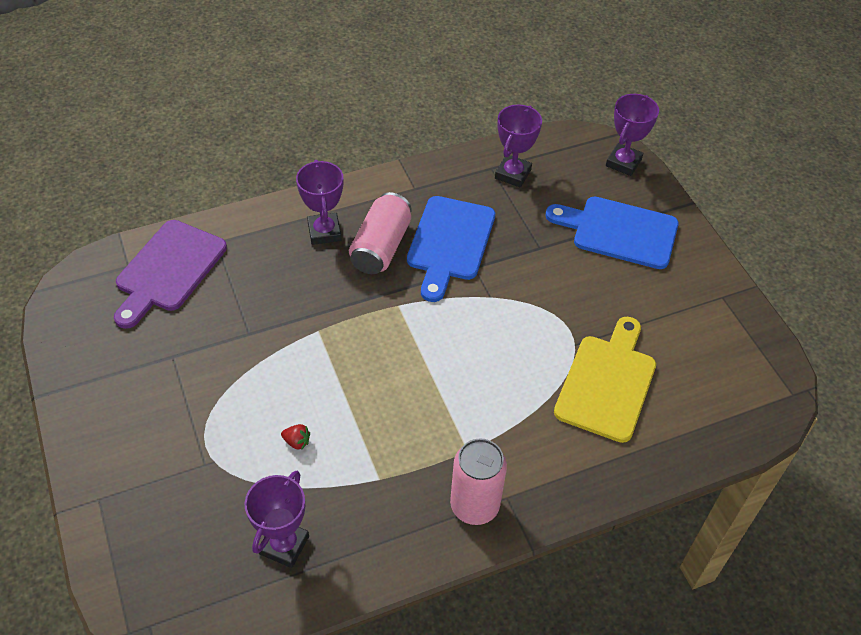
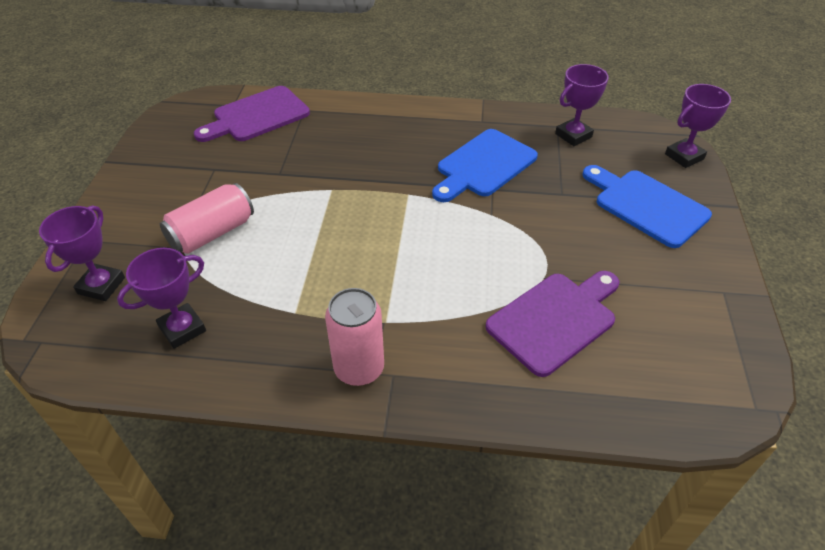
camera: 30 degrees right, 5 degrees down
red strawberry [281,424,310,450] -> none
purple trophy [296,160,343,245] -> purple trophy moved to [39,205,125,301]
pink can [349,192,412,274] -> pink can moved to [160,183,254,254]
yellow cutting board [554,317,656,443] -> purple cutting board [485,271,619,377]

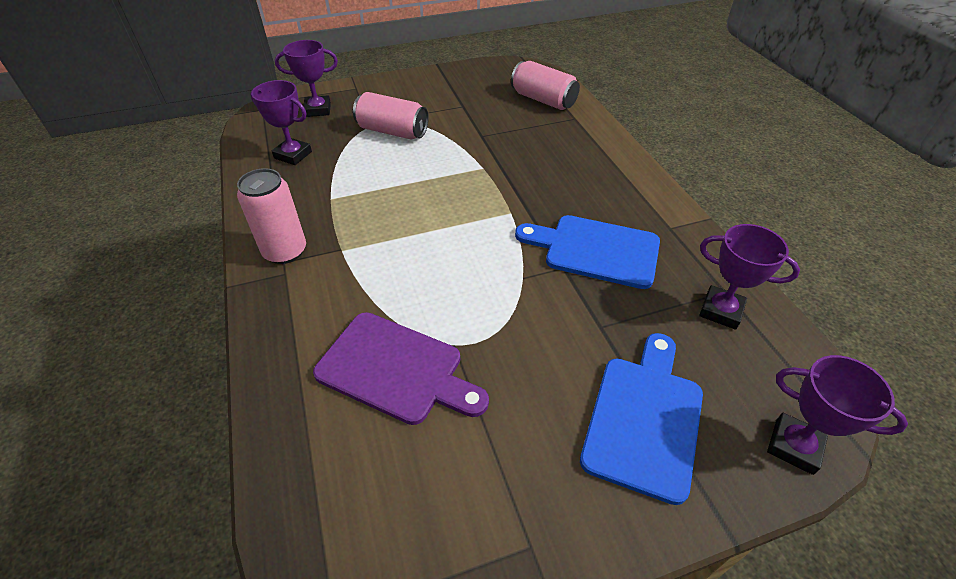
camera: 65 degrees right, 0 degrees up
purple cutting board [194,86,310,142] -> pink can [511,61,580,110]

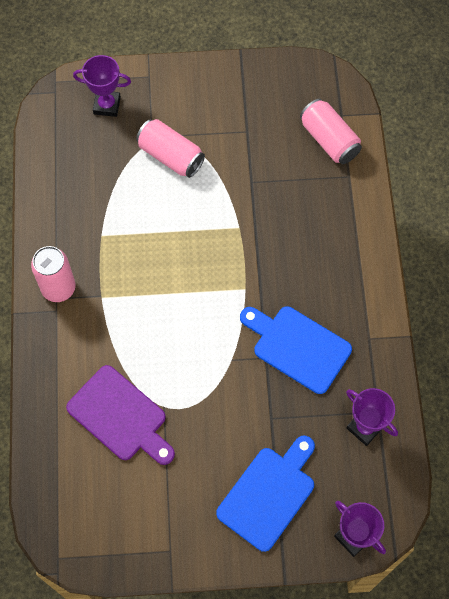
camera: 15 degrees right, 20 degrees up
purple trophy [251,80,312,165] -> none

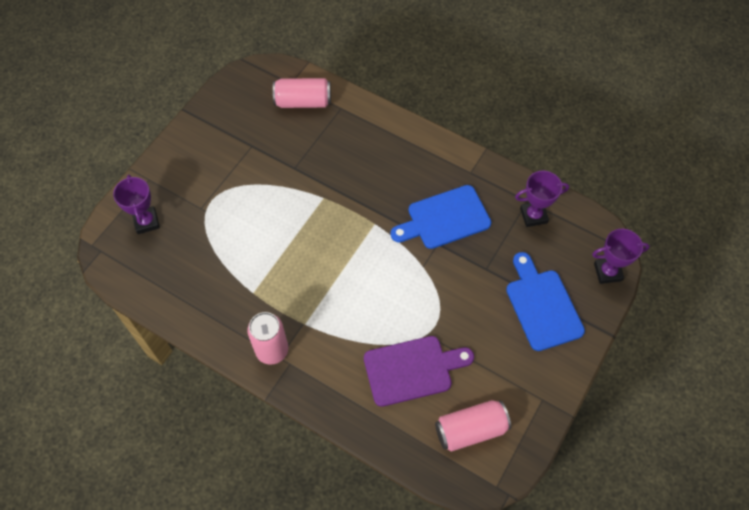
camera: 55 degrees left, 5 degrees down
purple trophy [73,55,131,117] -> purple trophy turned 60 degrees counterclockwise [113,175,160,234]
pink can [136,119,205,178] -> pink can moved to [435,400,511,452]

